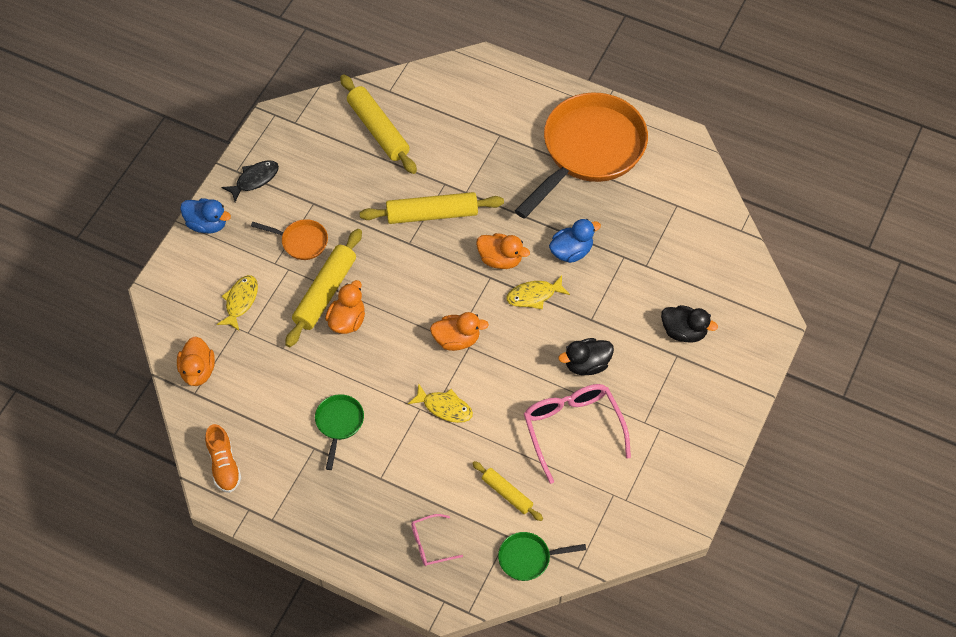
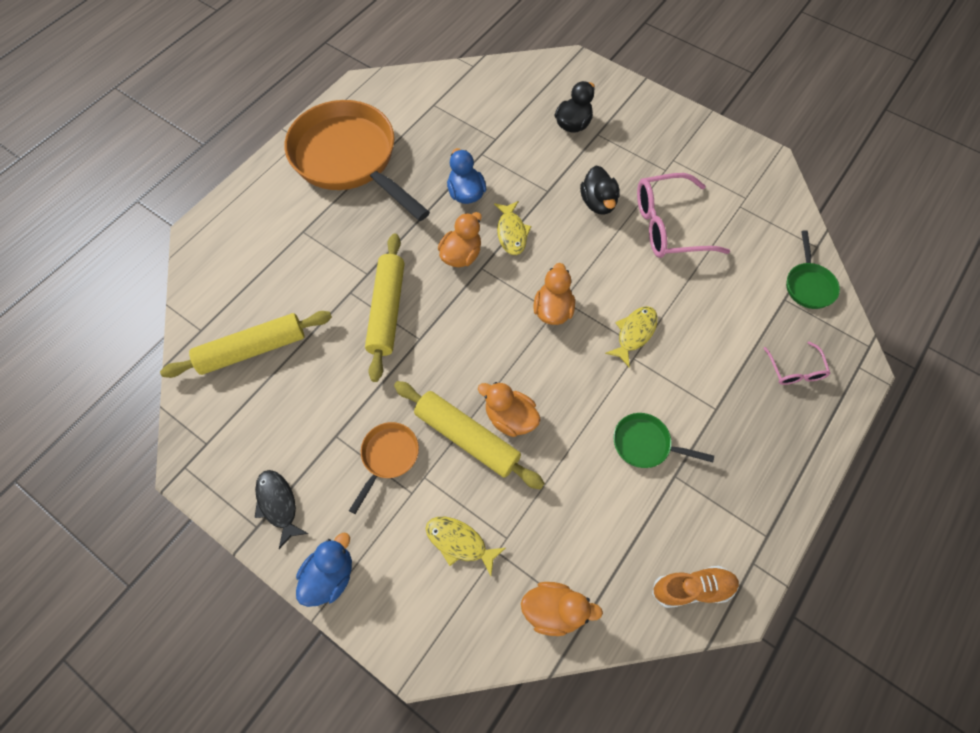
camera: 80 degrees left, 5 degrees up
yellow rolling pin [472,461,543,521] -> none

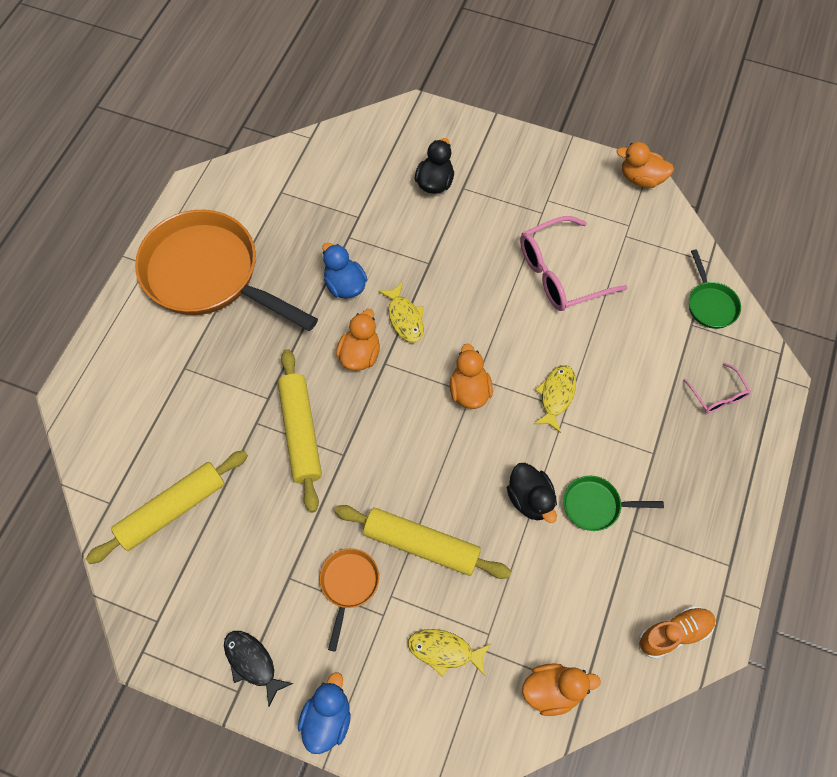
camera: 15 degrees left, 0 degrees up
orange duck [478,382,541,437] -> orange duck moved to [617,142,674,188]
black duck [580,166,620,214] -> black duck moved to [507,463,557,523]

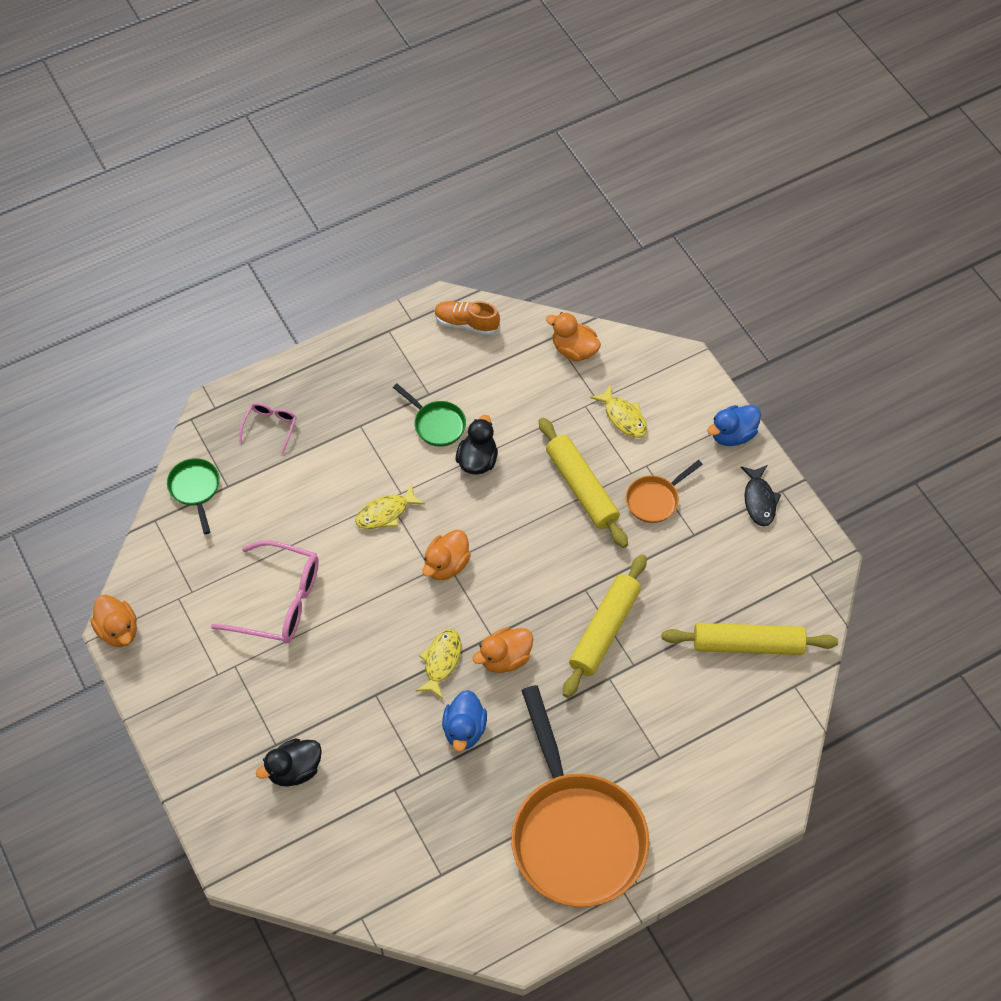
camera: 140 degrees left, 5 degrees down
green pan [689,249,741,329] -> green pan turned 45 degrees counterclockwise [167,458,220,534]

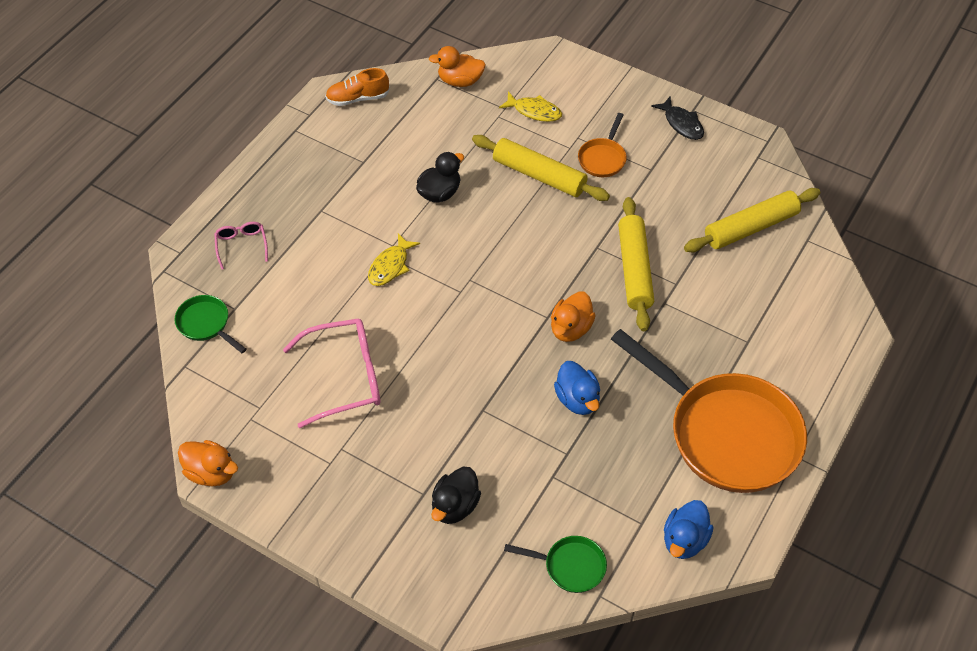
camera: 30 degrees left, 5 degrees down
green pan [393,384,466,447] -> green pan moved to [504,536,607,593]
yellow fish [416,629,461,699] -> none
orange duck [422,529,471,580] -> none
black duck [456,415,498,475] -> black duck turned 60 degrees clockwise [416,152,464,203]
blue duck [707,405,761,446] -> blue duck moved to [664,500,714,559]

